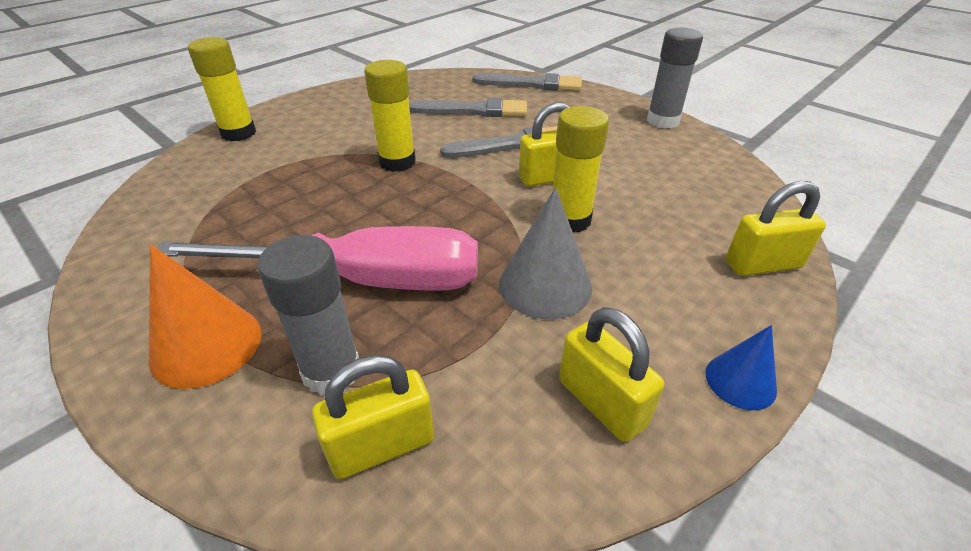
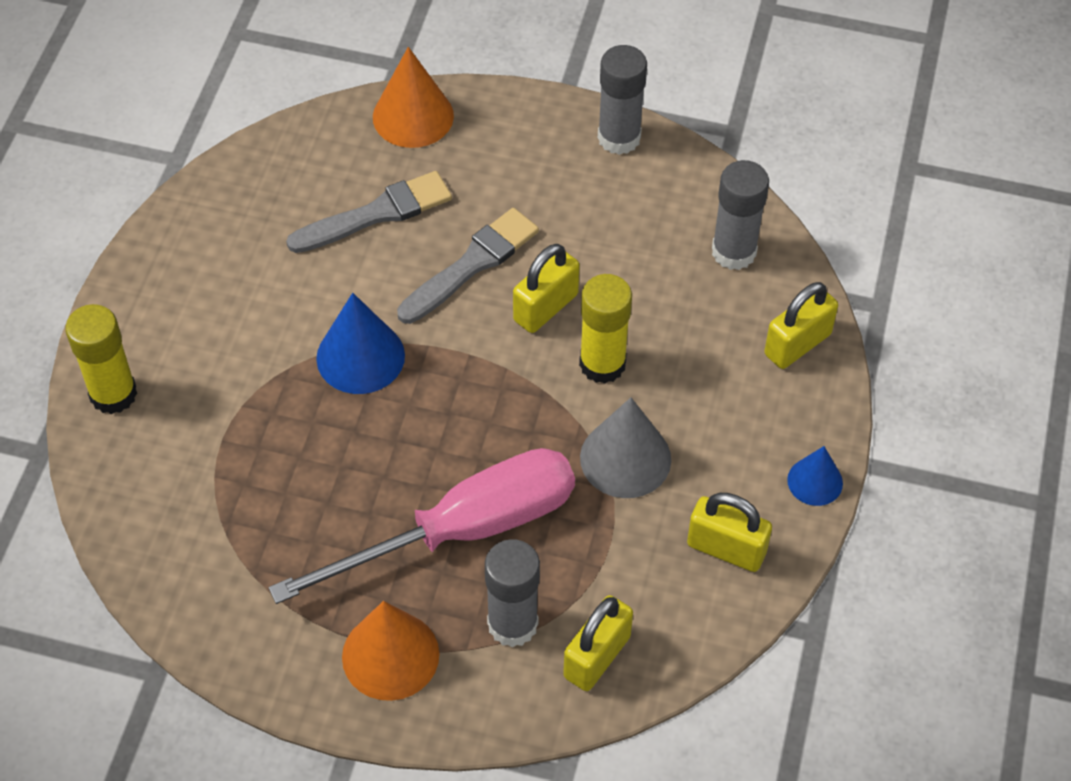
camera: 30 degrees left, 15 degrees up
yellow glue stick [364,60,416,172] -> blue cone [316,293,405,394]
grey brush [472,73,582,91] -> orange cone [373,47,454,148]
none -> grey glue stick [712,160,769,270]

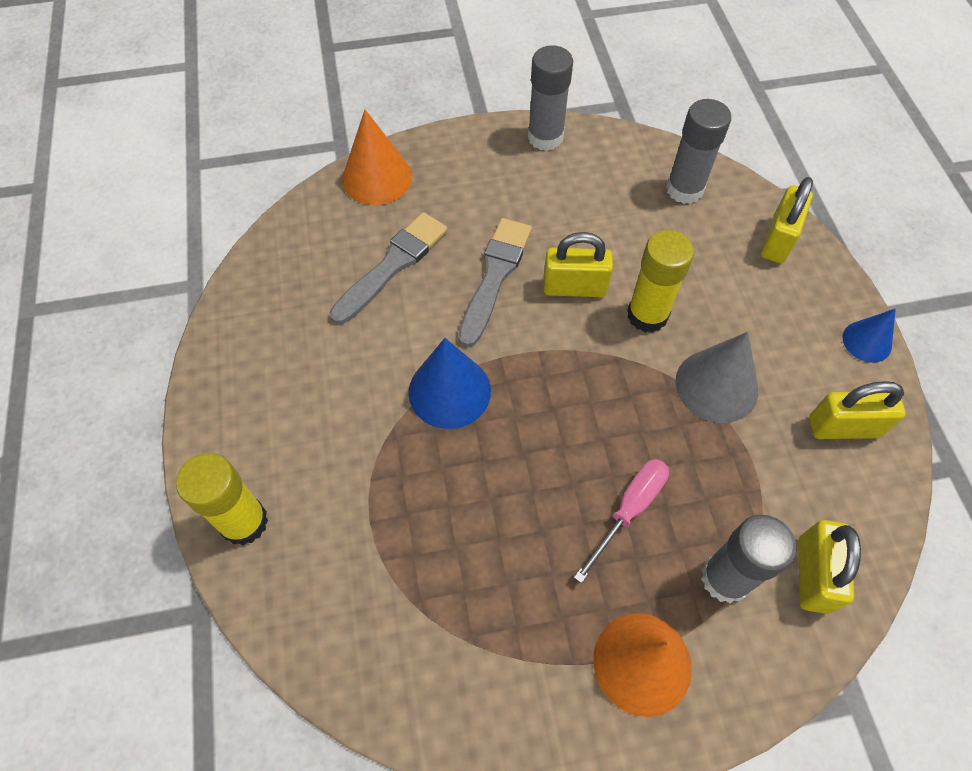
camera: 25 degrees left, 5 degrees up
pink screwdriver [268,448,575,604] -> pink screwdriver [574,459,669,583], size x0.49
yellow padlock [513,244,580,333] -> yellow padlock turned 75 degrees clockwise [543,232,613,297]

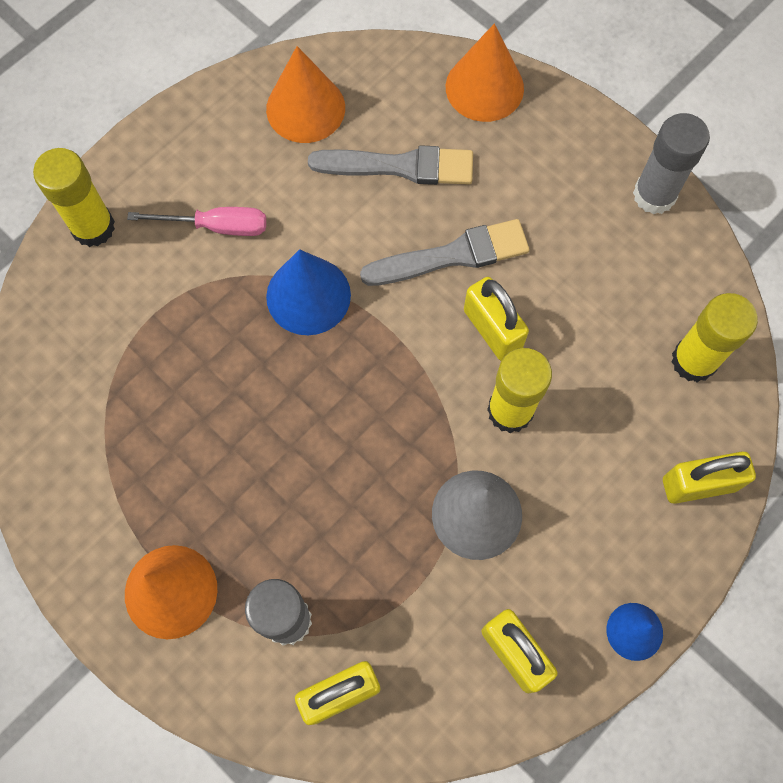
camera: 55 degrees right, 10 degrees up
pink screwdriver [574,459,669,583] -> pink screwdriver moved to [127,207,266,236]
grey glue stick [666,99,731,204] -> yellow glue stick [672,293,758,382]
none -> orange cone [266,46,345,143]

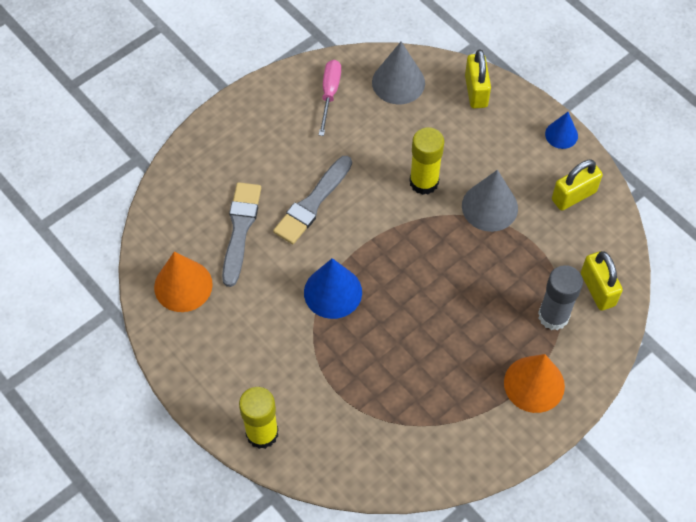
camera: 85 degrees left, 10 degrees down
pink screwdriver [127,207,266,236] -> pink screwdriver moved to [319,60,341,136]
grey brush [360,219,530,286] -> grey brush turned 135 degrees counterclockwise [273,156,352,244]
orange cone [446,24,524,122] -> none
yellow padlock [464,277,529,361] -> none
grey glue stick [633,113,710,215] -> none
yellow glue stick [672,293,758,382] -> grey cone [372,42,425,105]

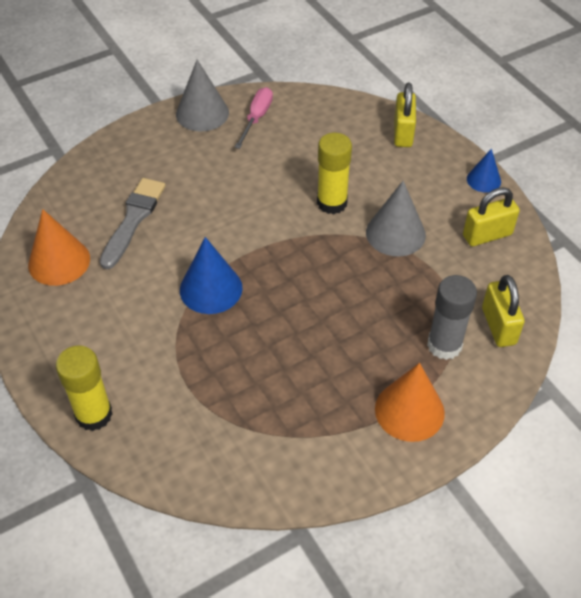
camera: 10 degrees right, 10 degrees down
grey brush [273,156,352,244] -> none
grey cone [372,42,425,105] -> grey cone moved to [176,60,229,132]

